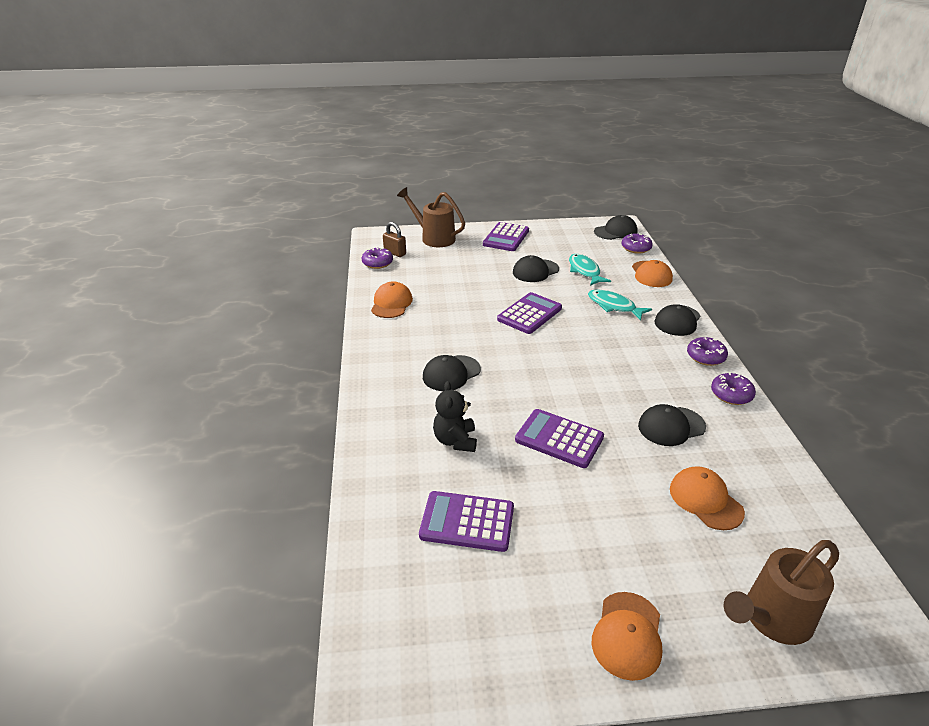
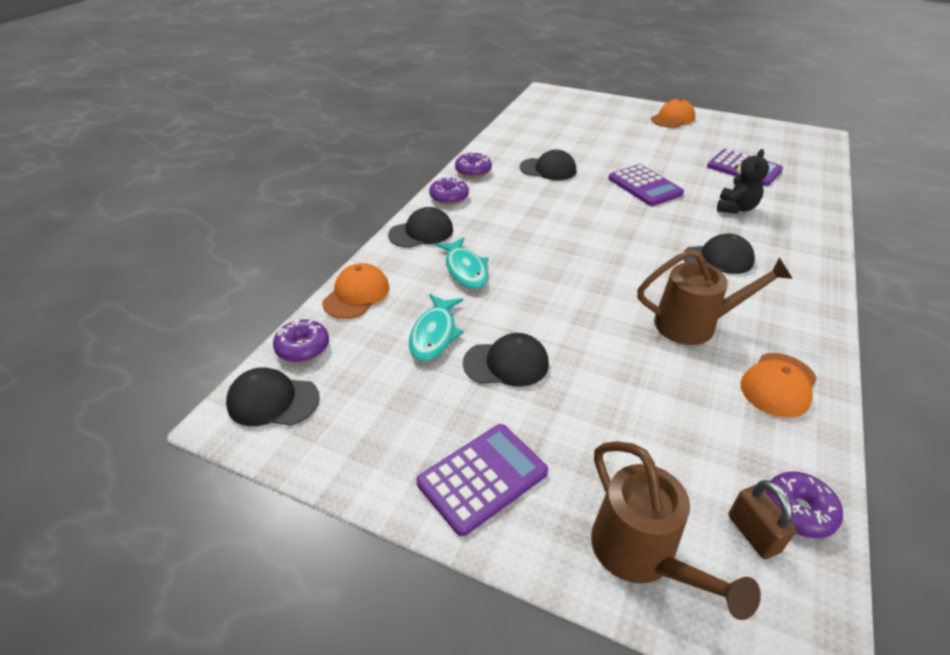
camera: 150 degrees left, 5 degrees up
purple calculator [497,292,562,334] -> none
orange cap [670,466,745,530] -> none
brown watering can [724,540,839,645] -> brown watering can moved to [637,249,793,345]

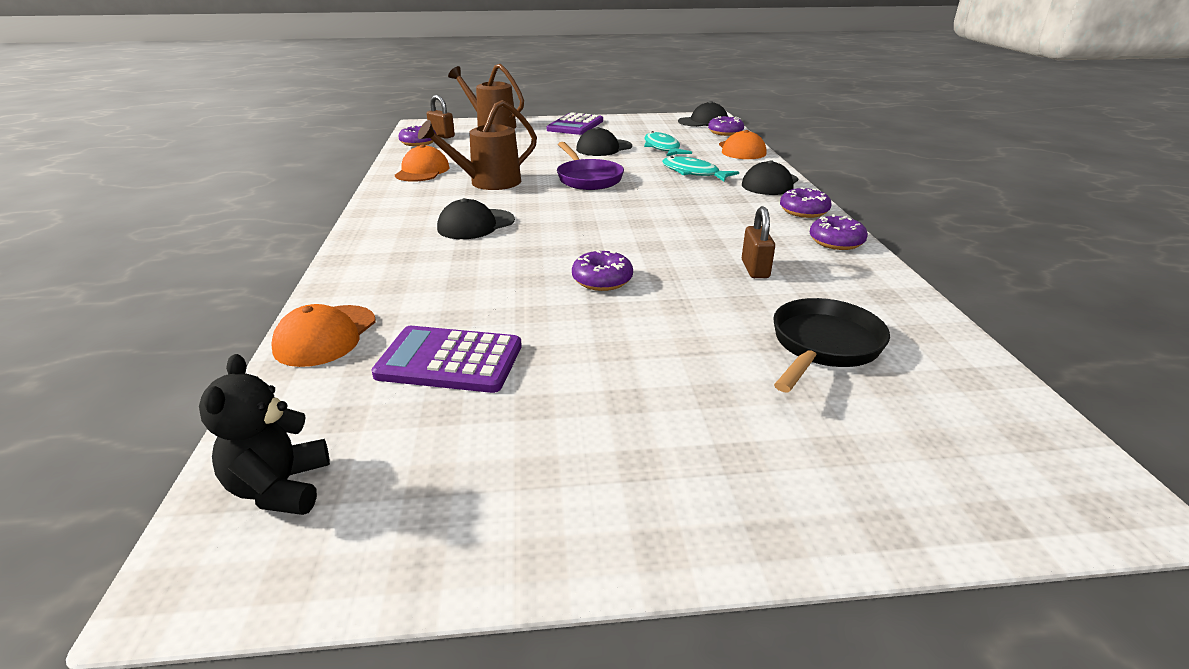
camera: 150 degrees right, 10 degrees down
black cap [520,150,576,180] -> brown padlock [742,206,775,278]
purple calculator [608,164,684,206] -> purple donut [572,250,633,291]
orange cap [651,99,695,128] -> orange cap moved to [271,304,376,367]
black teddy bear [717,149,769,214] -> black teddy bear moved to [199,354,330,515]
none -> purple pan [557,142,624,190]
none -> black pan [773,298,890,392]

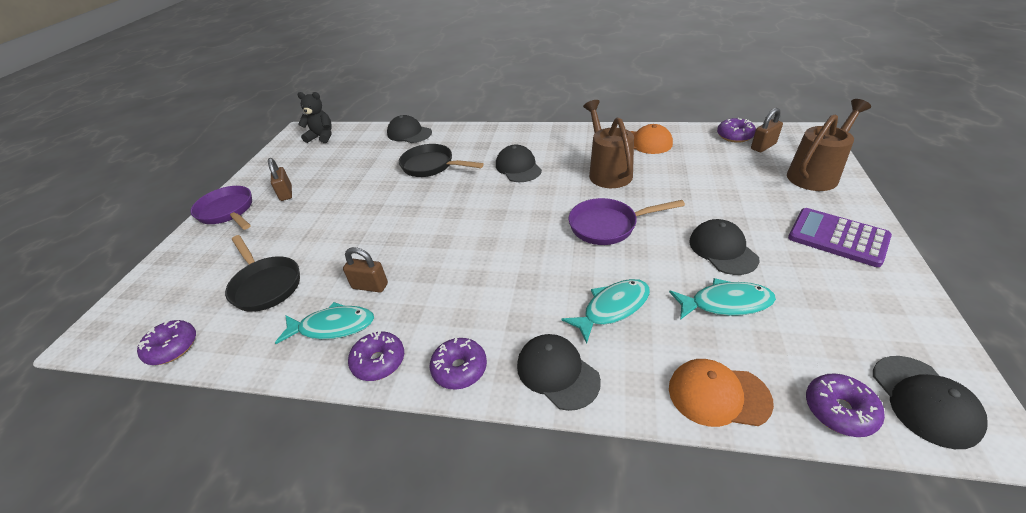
camera: 110 degrees right, 10 degrees up
orange cap [271,304,376,367] -> black cap [387,115,432,143]
purple calculator [371,326,522,393] -> none
purple donut [572,250,633,291] -> purple donut moved to [137,320,196,365]
none -> purple pan [191,186,252,230]
none -> brown padlock [268,158,292,201]
none -> turquoise fish [275,302,374,344]
none -> black pan [399,144,484,177]

